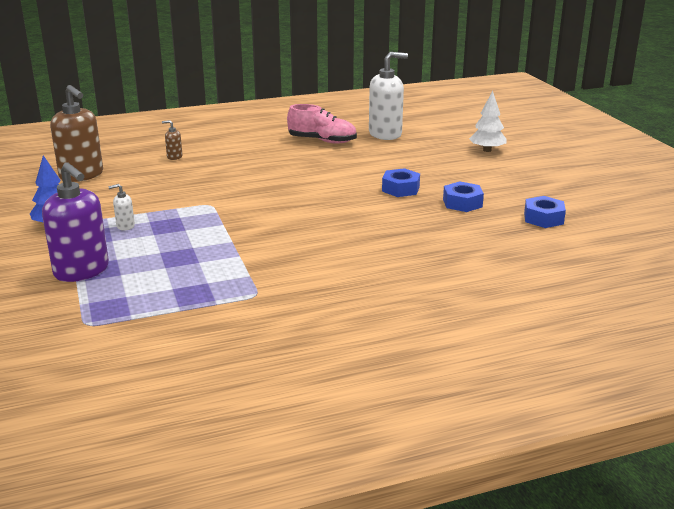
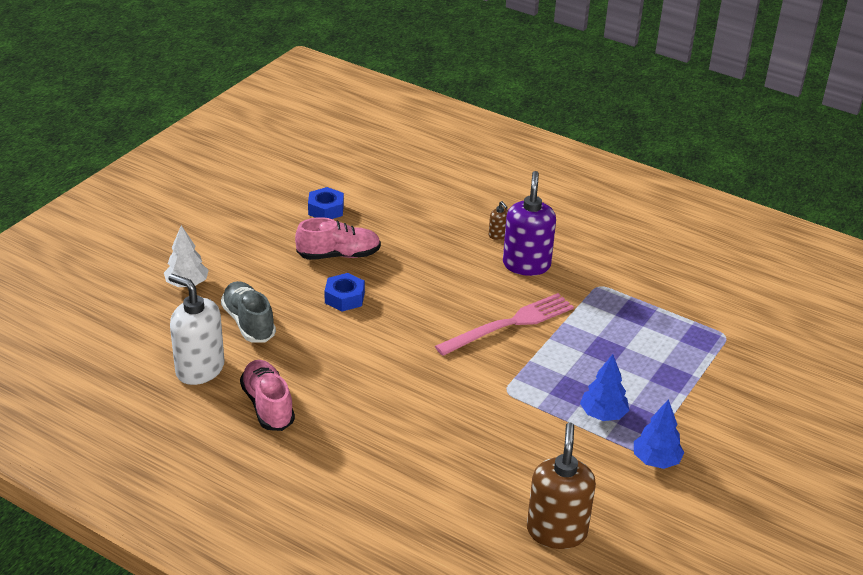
camera: 130 degrees left, 10 degrees up
purple soap dispenser [42,162,109,282] -> purple soap dispenser moved to [503,171,556,276]
white soap dispenser [108,184,135,231] -> blue tree [580,354,629,421]
brown soap dispenser [162,120,182,160] -> brown soap dispenser moved to [489,201,508,240]
blue nut [443,181,484,212] -> pink shoe [295,217,381,260]
none -> grey shoe [221,281,276,343]
none -> pink fork [435,293,574,356]

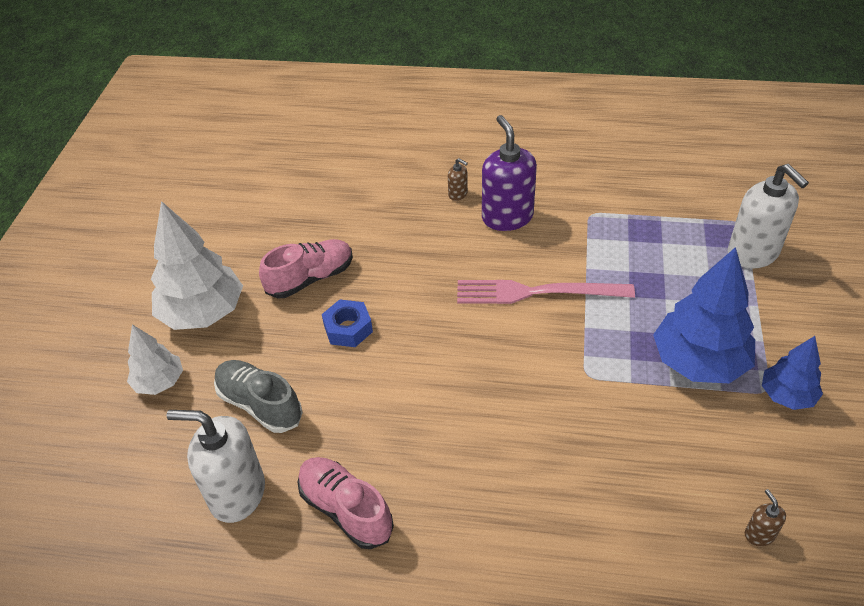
camera: 20 degrees left, 10 degrees up
blue nut [308,187,344,219] -> none
pink fork [435,293,574,356] -> pink fork turned 120 degrees counterclockwise [457,280,635,304]
brown soap dispenser [527,422,596,549] -> brown soap dispenser [745,489,786,546], size x0.44
blue tree [580,354,629,421] -> blue tree [653,247,755,384], size x1.77
none -> white tree [151,201,243,330]
none -> white soap dispenser [728,164,809,269]

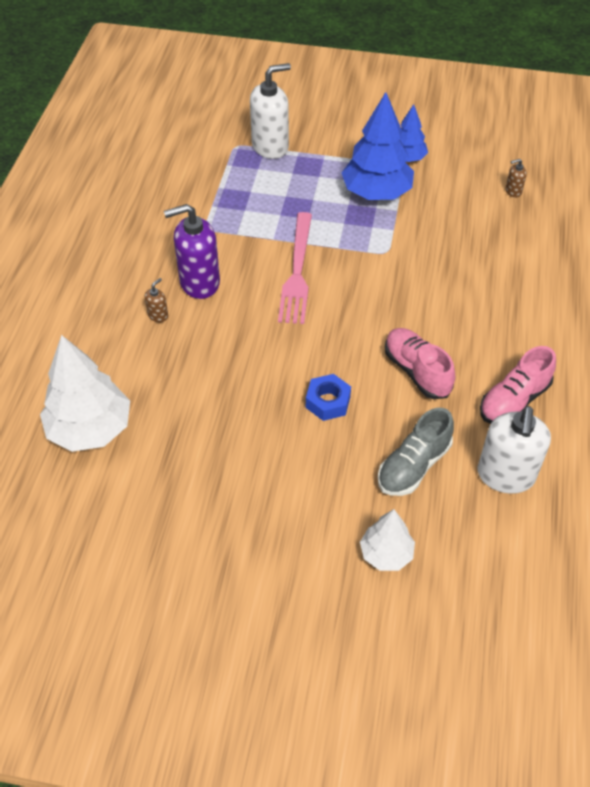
camera: 90 degrees left, 5 degrees up
white tree [151,201,243,330] -> white tree moved to [40,335,130,452]
pink shoe [259,239,353,298] -> pink shoe moved to [385,328,455,399]

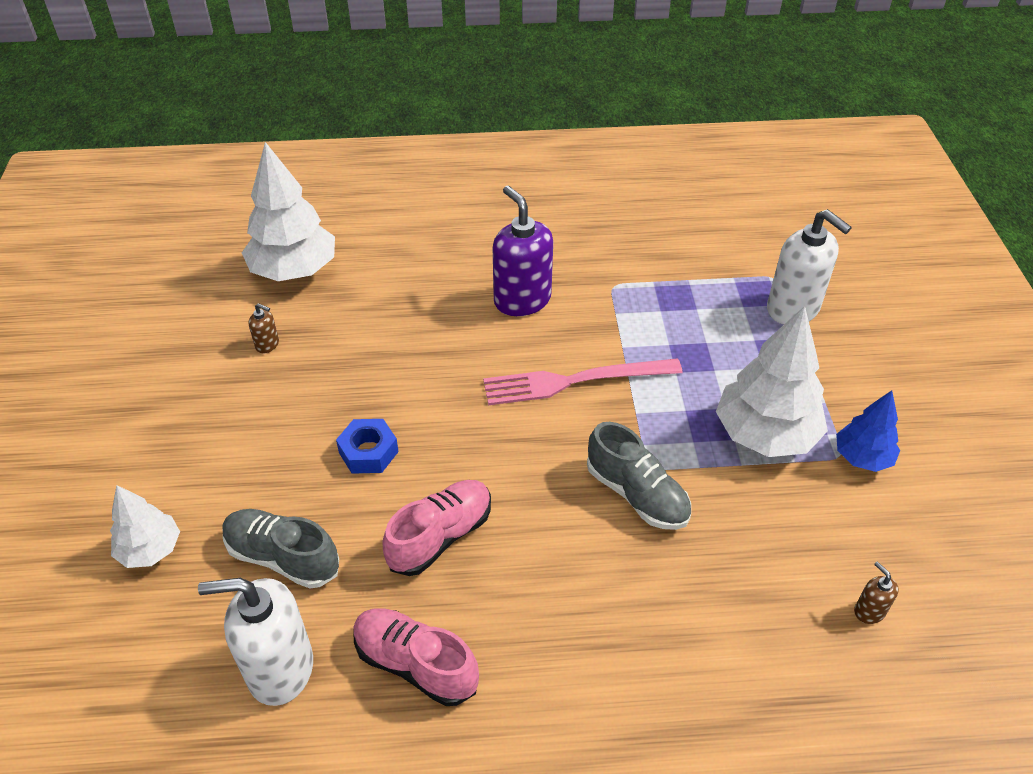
camera: 75 degrees right, 5 degrees down
brown soap dispenser [145,278,168,323] -> brown soap dispenser moved to [248,303,279,353]
blue tree [341,92,414,200] -> white tree [716,306,828,457]
none -> grey shoe [587,422,691,530]

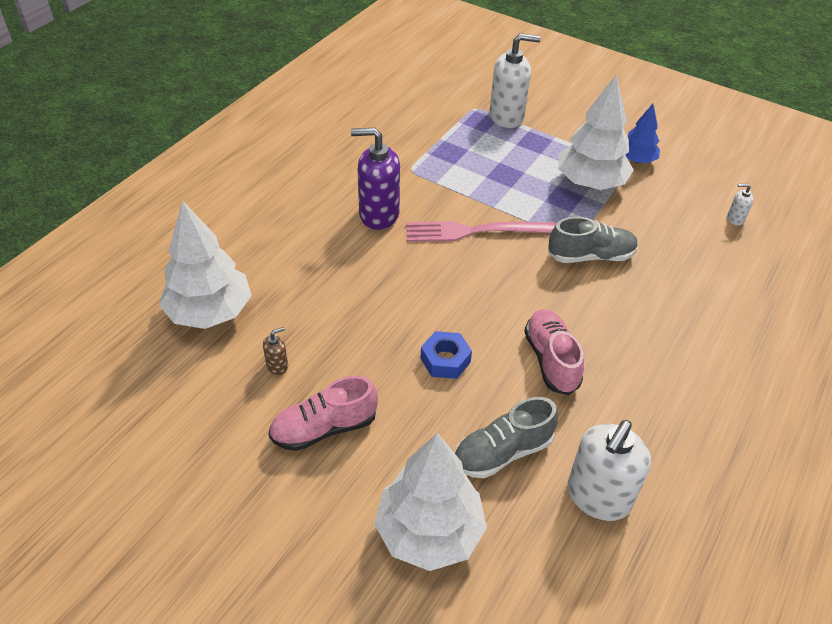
camera: 55 degrees left, 0 degrees up
white tree [110,485,180,568] -> white tree [374,433,487,571], size x1.77
pink shoe [353,608,479,706] -> pink shoe moved to [269,376,378,451]
pink fork [483,358,683,405] -> pink fork turned 60 degrees clockwise [406,221,558,242]
brown soap dispenser [854,561,899,624] -> white soap dispenser [727,184,754,225]

